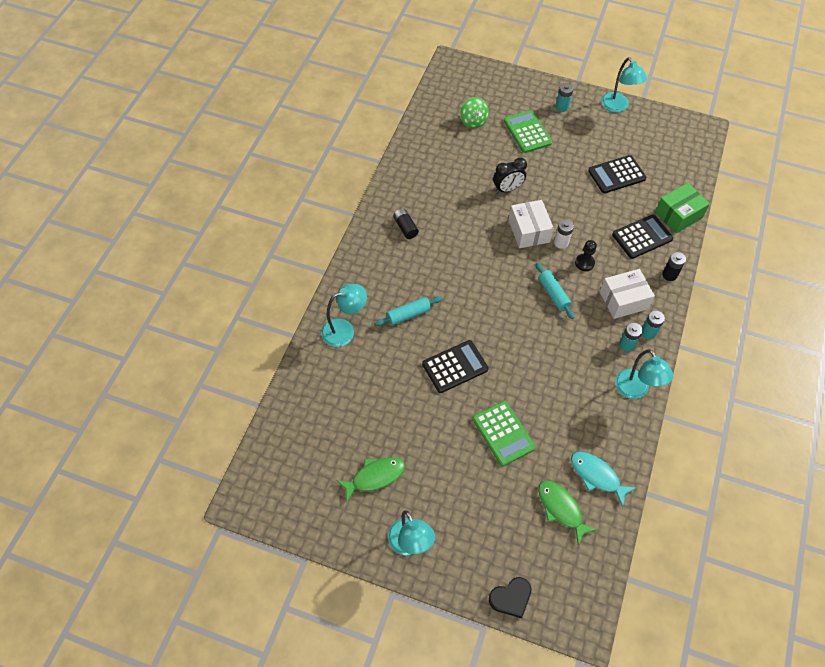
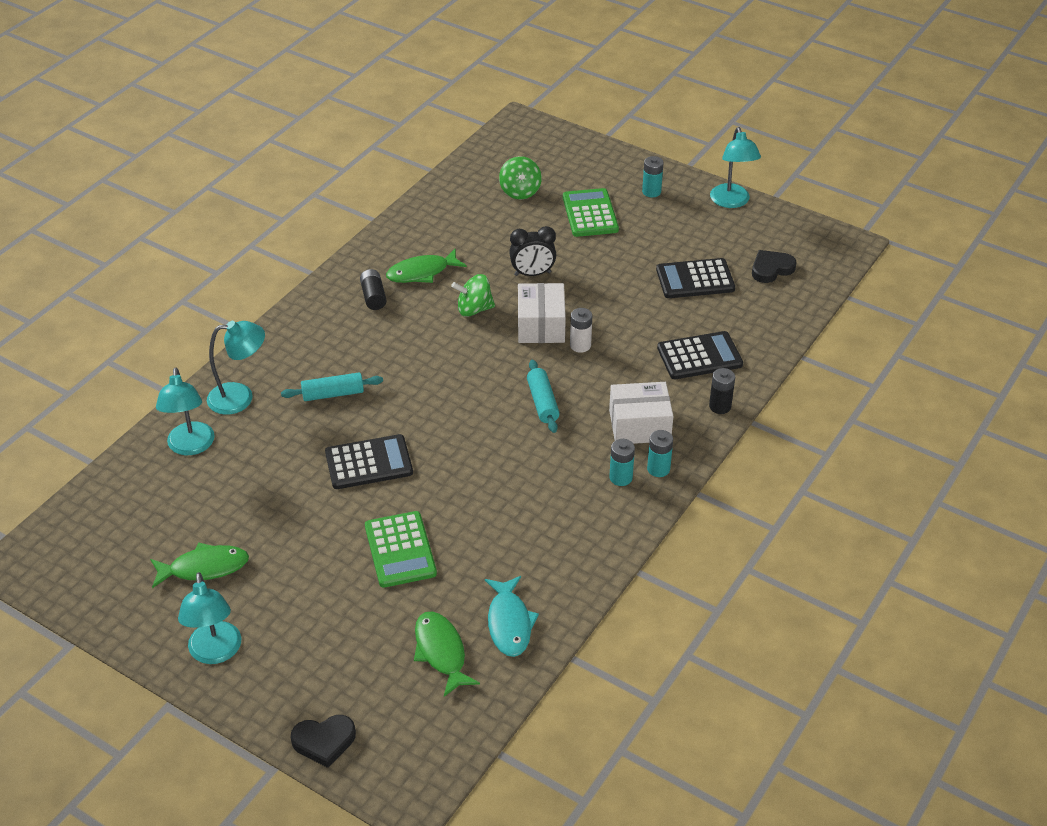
camera: 15 degrees right, 15 degrees down
turquoise fish [571,452,636,507] -> turquoise fish turned 150 degrees counterclockwise [485,576,539,657]
black pawn [575,240,597,271] -> none
turquoise lamp [615,349,673,399] -> turquoise lamp moved to [156,367,215,455]
green box [655,183,710,233] -> none
none -> green fish [386,249,467,283]
none -> green spinning top [451,274,495,317]
none -> black heart [752,250,796,283]

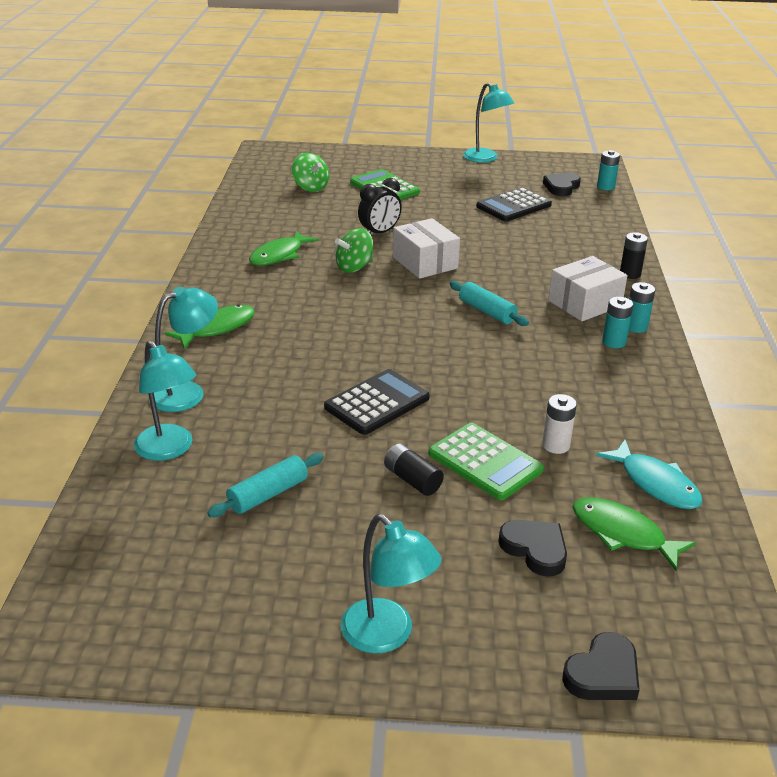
camera: 30 degrees left, 10 degrees down
green fish [150,542,249,588] -> green fish moved to [165,305,255,349]
turquoise rolling pin [281,373,383,401] -> turquoise rolling pin moved to [207,453,324,517]
black battery [360,269,386,310] -> black battery moved to [384,444,444,496]
white battery [570,308,592,353] -> white battery moved to [542,394,577,454]
turquoise battery [642,156,664,197] -> turquoise battery moved to [597,150,620,190]
black calculator [657,331,743,379] -> none
none -> black heart [498,520,567,577]

